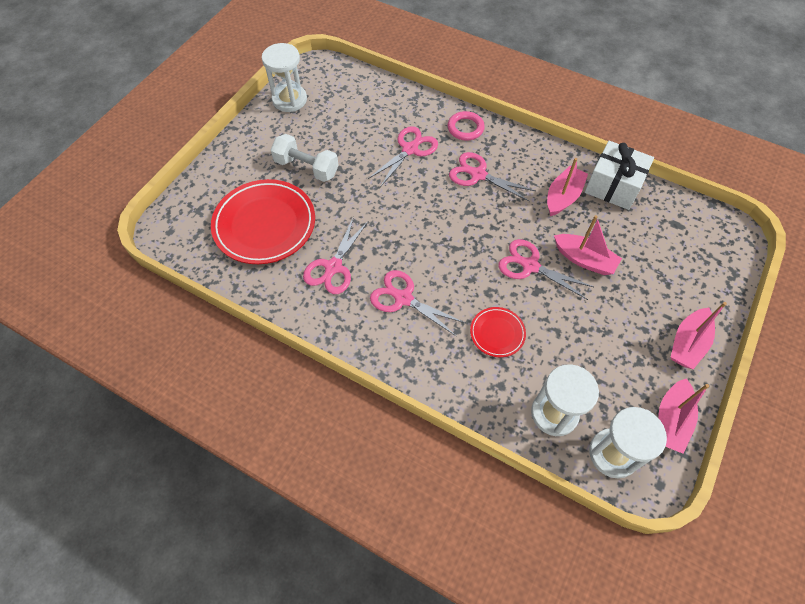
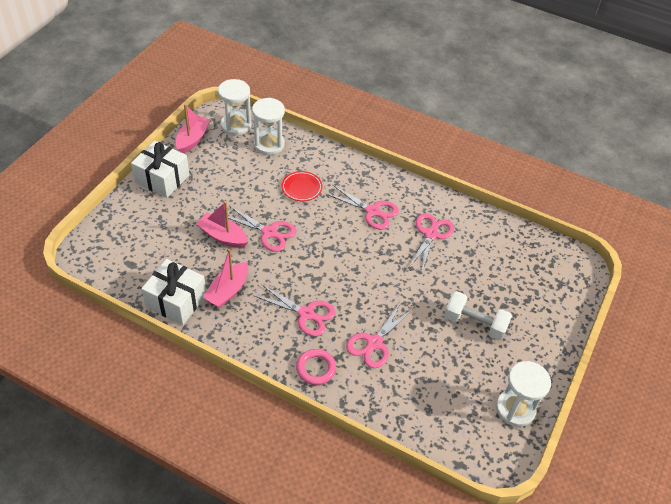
camera: 175 degrees right, 10 degrees down
red plate [211,179,315,264] -> none
pink boat [671,302,727,369] -> white gift [131,141,189,198]

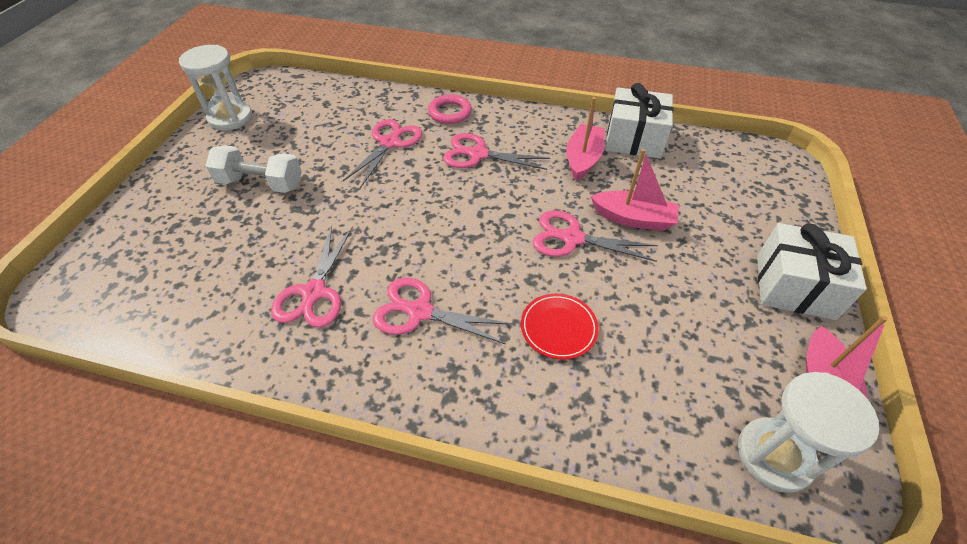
camera: 170 degrees right, 0 degrees up
white hourglass [252,98,285,155] -> none

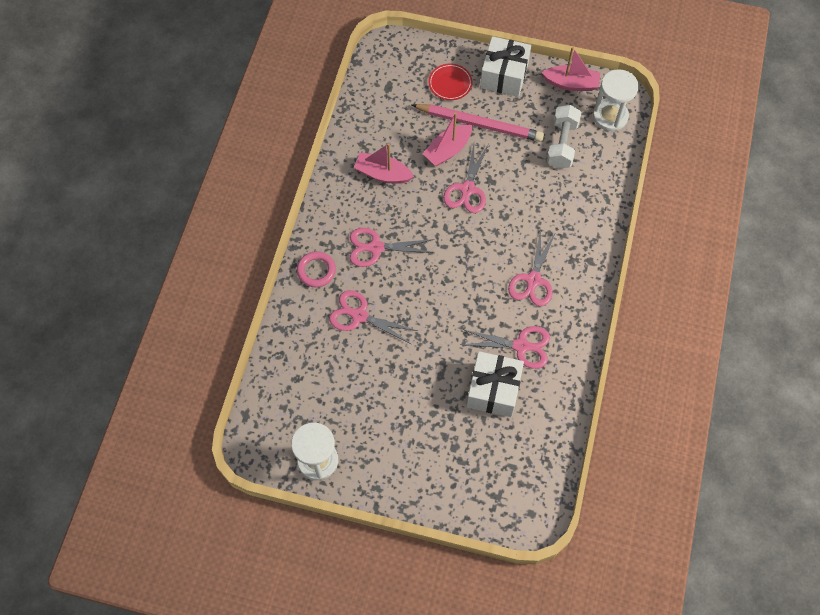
camera: 90 degrees left, 15 degrees up
white dumbbell [206,145,302,193] -> white dumbbell moved to [547,105,581,169]
pink scissors [443,133,550,170] -> pink scissors turned 75 degrees clockwise [350,228,434,267]
red plate [521,294,599,360] -> red plate moved to [429,64,472,100]
pink boat [590,149,679,231] -> pink boat turned 150 degrees counterclockwise [422,112,472,166]
white gift [605,83,673,159] -> white gift moved to [467,351,524,417]
none -> pink pencil [412,104,544,142]

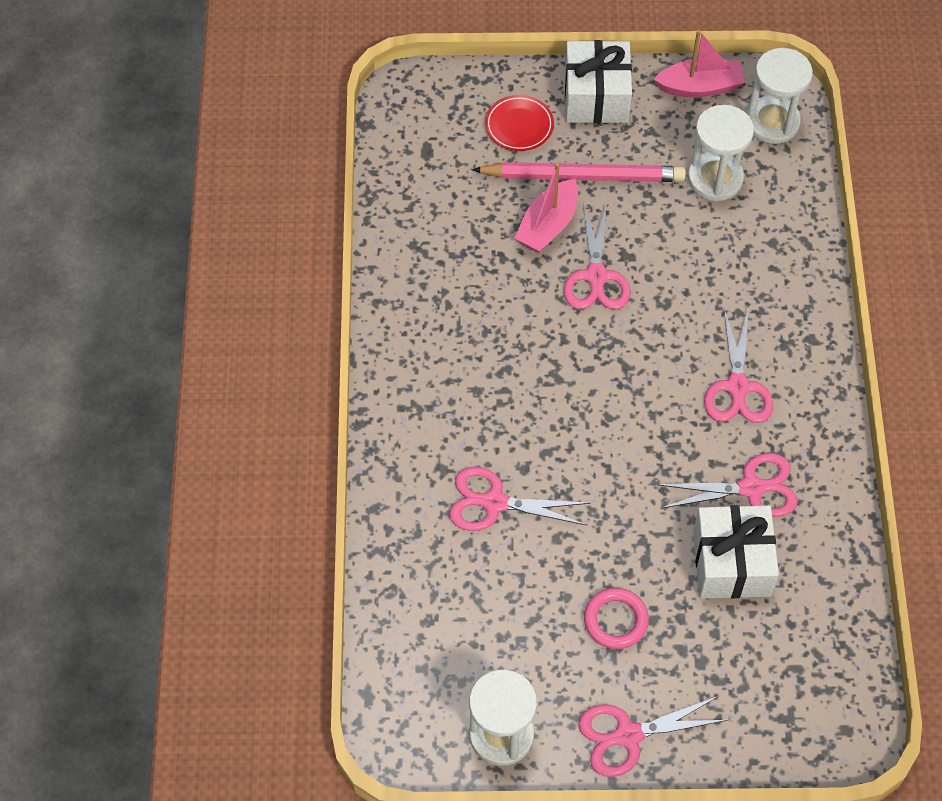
camera: 15 degrees left, 5 degrees down
pink ring [297,251,336,287] -> pink ring moved to [584,588,649,649]
pink scissors [350,228,434,267] -> pink scissors moved to [578,696,728,777]
pink boat [354,143,414,184] -> none
white dumbbell [547,105,581,169] -> white hourglass [688,105,754,201]

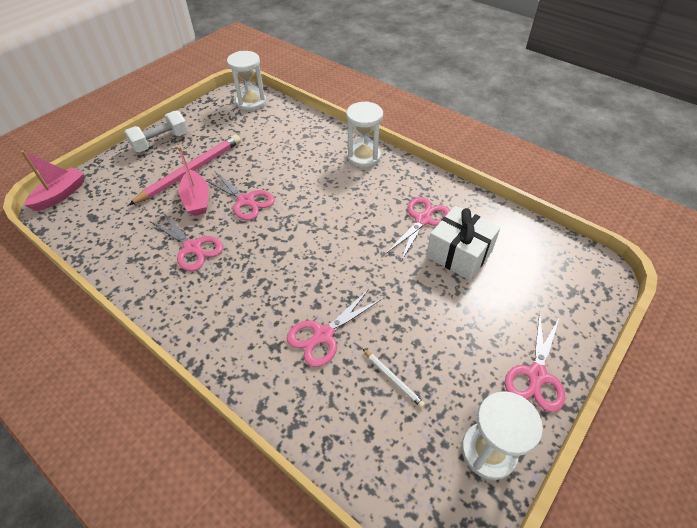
camera: 50 degrees left, 10 degrees down
red plate [485,95,554,151] -> none
white gift [565,40,632,123] -> white dumbbell [124,110,188,153]
pink ring [584,588,649,649] -> none
pink boat [654,30,745,97] -> pink boat moved to [21,151,84,211]
white hourglass [688,105,754,201] -> white hourglass moved to [346,101,383,168]
pink scissors [704,309,773,423] -> pink scissors moved to [150,212,223,271]
none -> white pencil [363,349,425,408]

